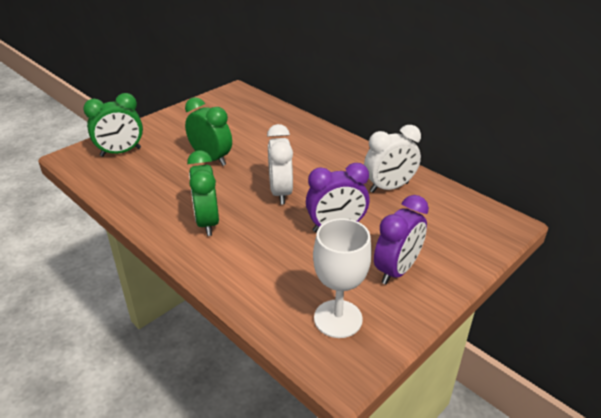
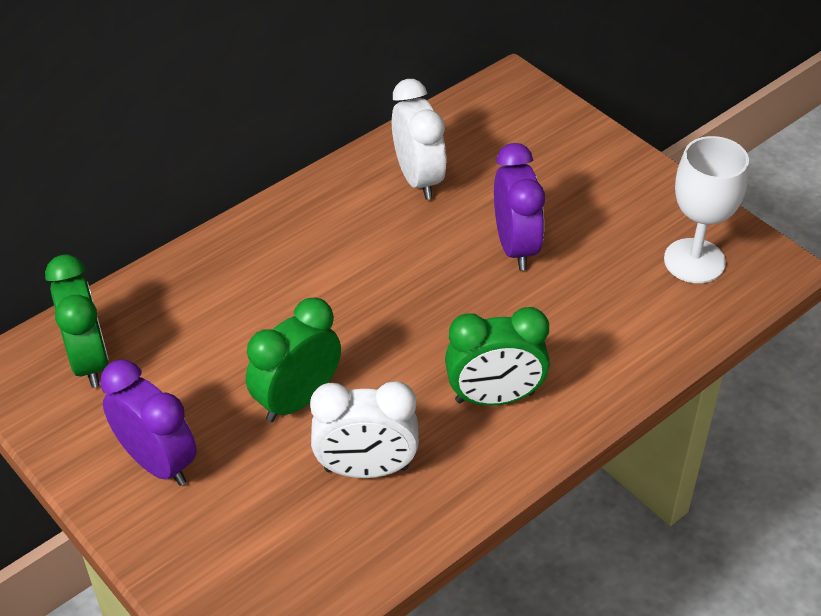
camera: 85 degrees left, 10 degrees up
green clock [83,93,143,157] -> green clock moved to [45,254,109,388]
white clock [267,124,293,204] -> white clock moved to [310,381,419,478]
purple clock [374,195,429,285] -> purple clock moved to [100,360,197,486]

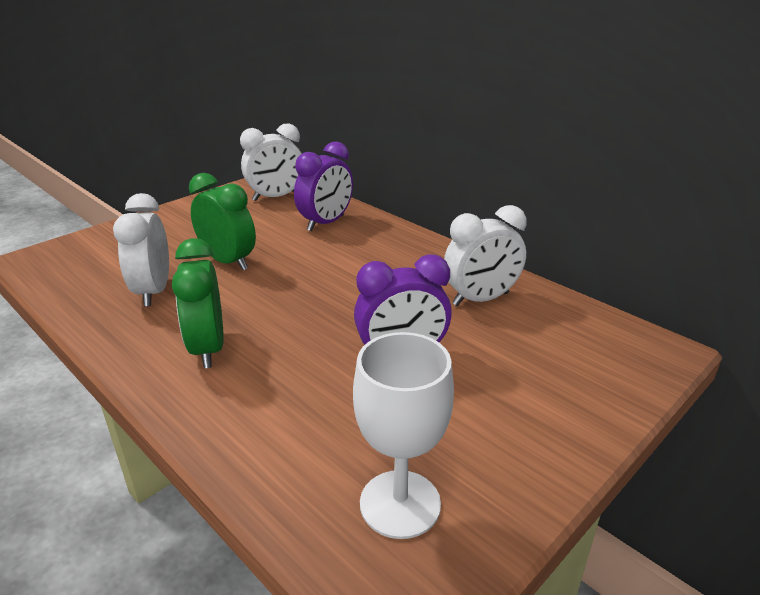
camera: 85 degrees right, 15 degrees down
green clock [45,254,109,388] -> white clock [240,123,302,201]
purple clock [100,360,197,486] -> purple clock moved to [294,141,353,231]

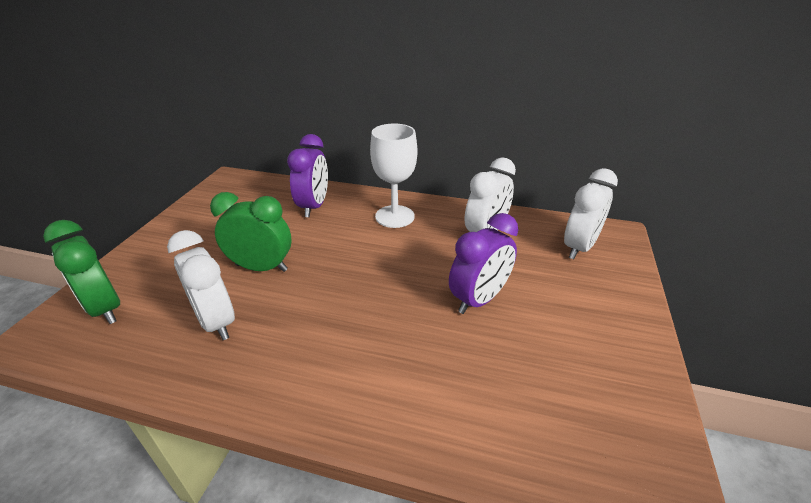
camera: 30 degrees left, 5 degrees up
green clock [172,238,224,368] -> green clock moved to [43,220,120,324]
white clock [240,123,302,201] -> white clock moved to [564,168,618,259]
white goblet [353,332,454,539] -> white goblet moved to [370,124,417,228]

